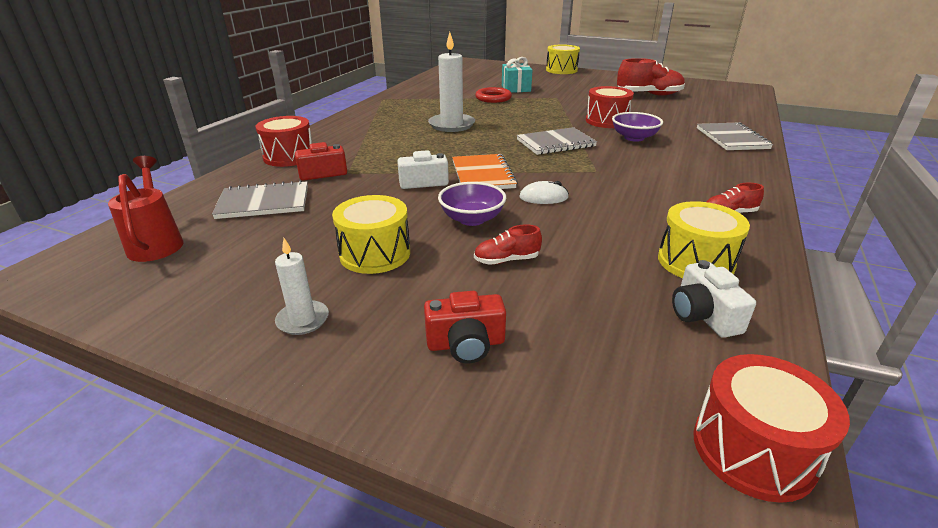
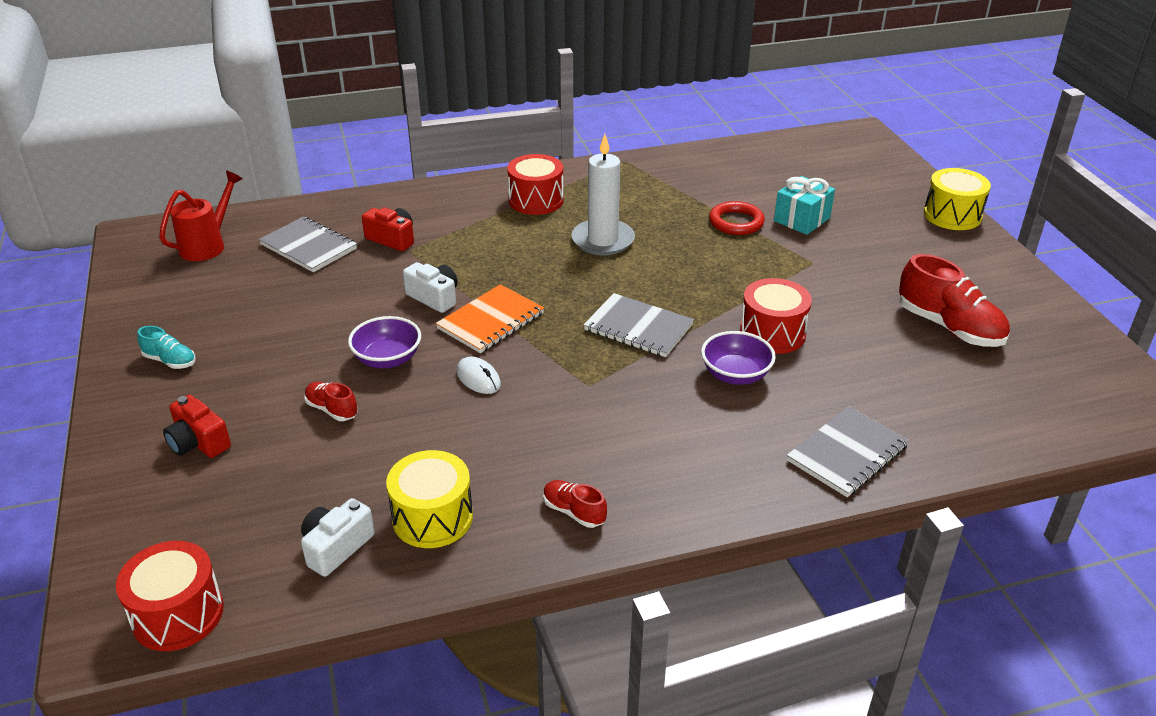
camera: 50 degrees right, 5 degrees up
red drum [256,116,312,167] -> red drum moved to [507,154,564,215]
white candle [275,238,329,335] -> turquoise shoe [137,326,196,369]
yellow drum [332,195,410,274] -> none

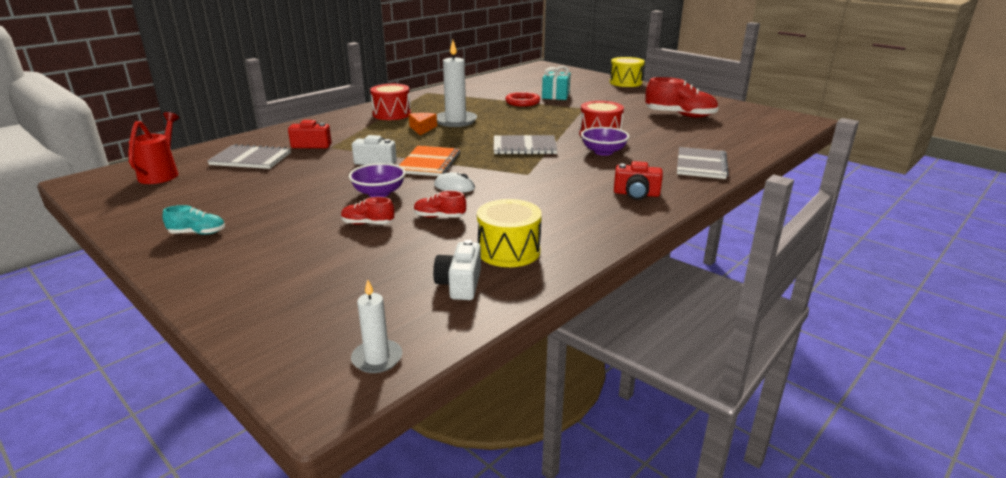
camera: 30 degrees left, 10 degrees down
red drum [116,541,224,651] -> white candle [351,279,402,373]
red camera [163,395,231,458] -> red camera moved to [614,161,663,200]
red shoe [543,480,607,528] -> red shoe moved to [414,191,466,218]
none -> orange cheese [409,113,437,135]

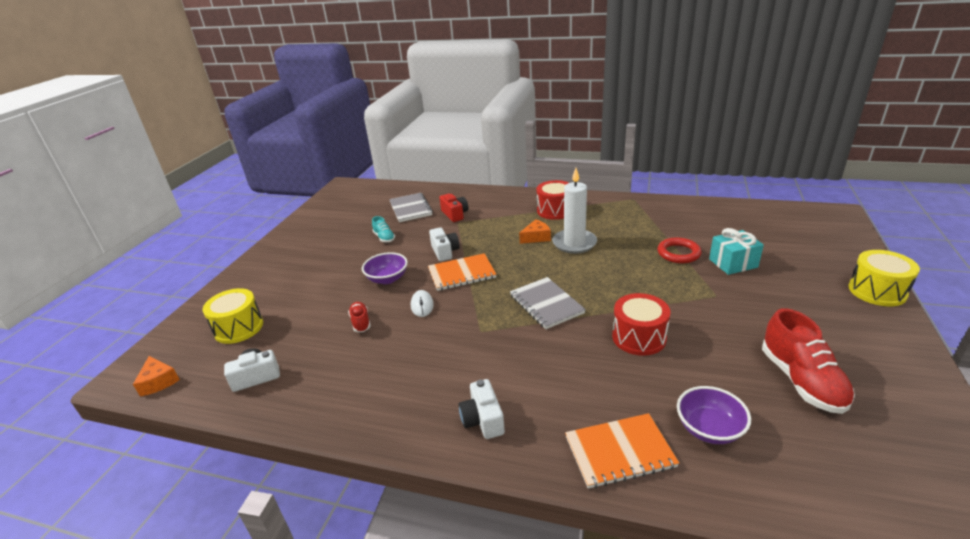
camera: 65 degrees right, 5 degrees up
red watering can [129,112,179,184] -> none
turquoise shoe [162,205,225,235] -> turquoise shoe moved to [372,216,395,243]
red shoe [341,197,394,225] -> none
white candle [351,279,402,373] -> orange cheese [133,356,180,396]
yellow drum [477,199,542,267] -> yellow drum moved to [203,288,263,344]
purple bowl [581,127,630,156] -> purple bowl moved to [677,386,751,444]
red camera [614,161,663,200] -> white camera [459,379,505,439]
grey notebook [677,147,729,179] -> orange notebook [565,413,679,489]

